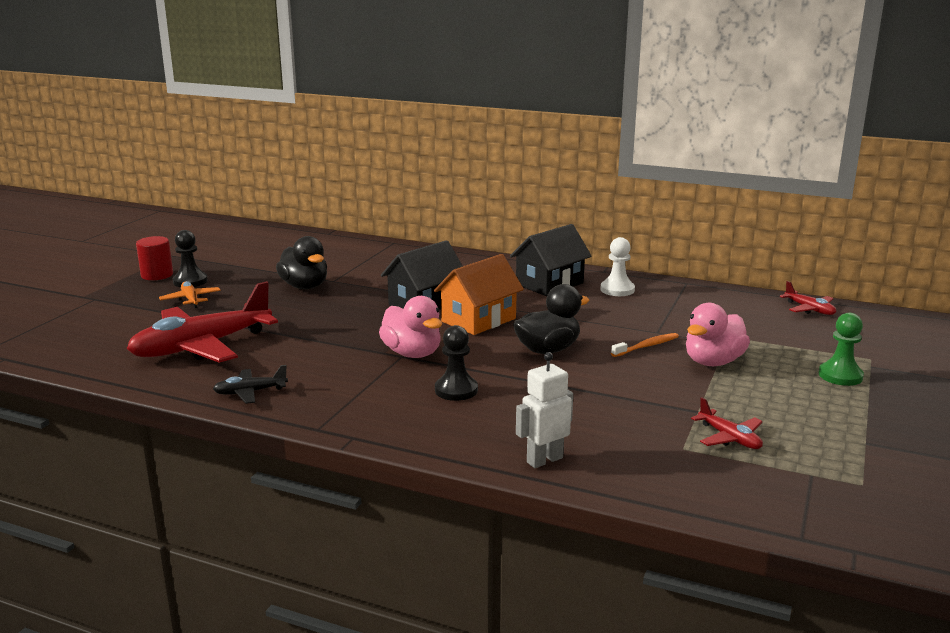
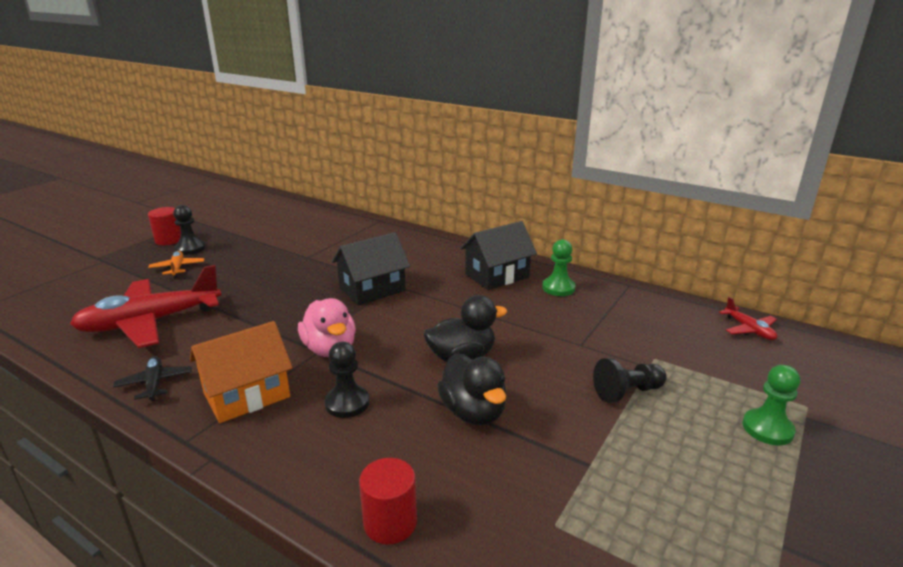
camera: 10 degrees right, 5 degrees up
black plane [213,365,288,404] -> black plane turned 75 degrees clockwise [113,356,192,401]
black duck [276,236,327,289] -> black duck moved to [437,353,506,425]
orange house [434,254,524,335] -> orange house moved to [190,321,293,423]
white robot [516,352,573,468] -> red cylinder [359,458,417,545]
white pawn [600,237,635,296] -> green pawn [542,239,576,296]
orange toothbrush [611,333,679,357] -> none
pink duck [686,303,750,366] -> black pawn [593,358,667,403]
red plane [691,397,763,449] -> none

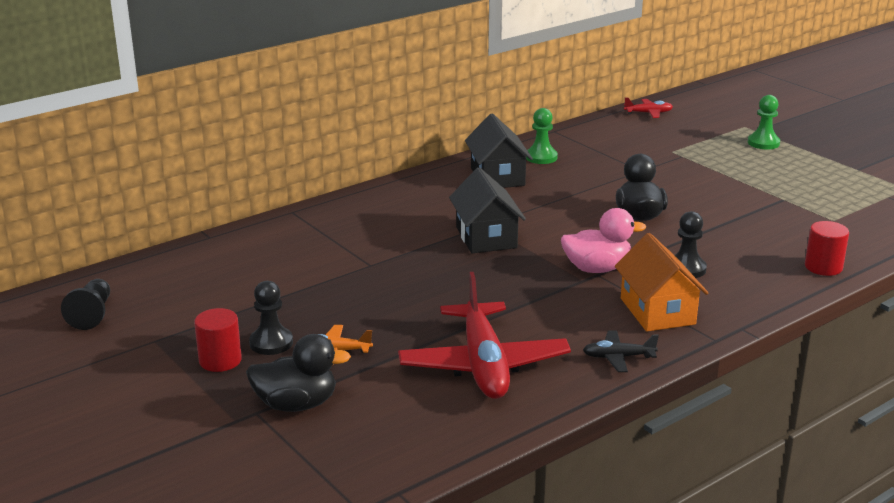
camera: 70 degrees left, 0 degrees up
black duck [437,353,506,425] -> black duck moved to [246,334,351,412]
black pawn [593,358,667,403] -> black pawn moved to [61,279,110,330]

